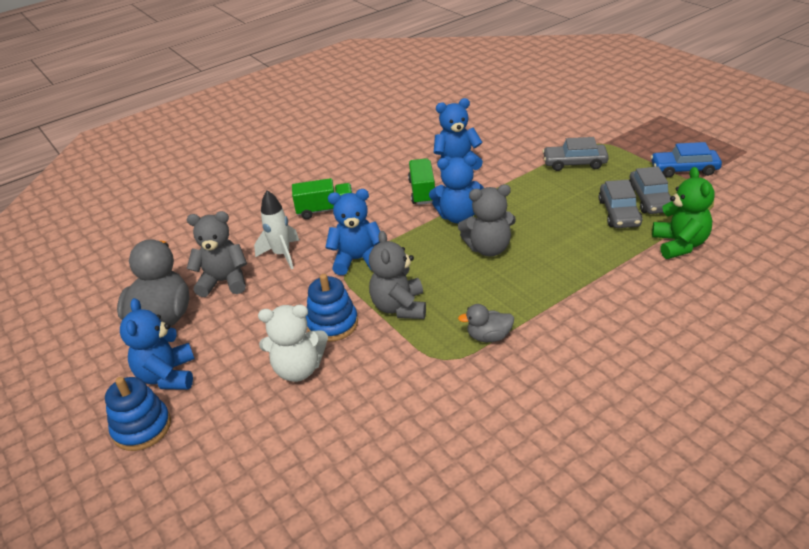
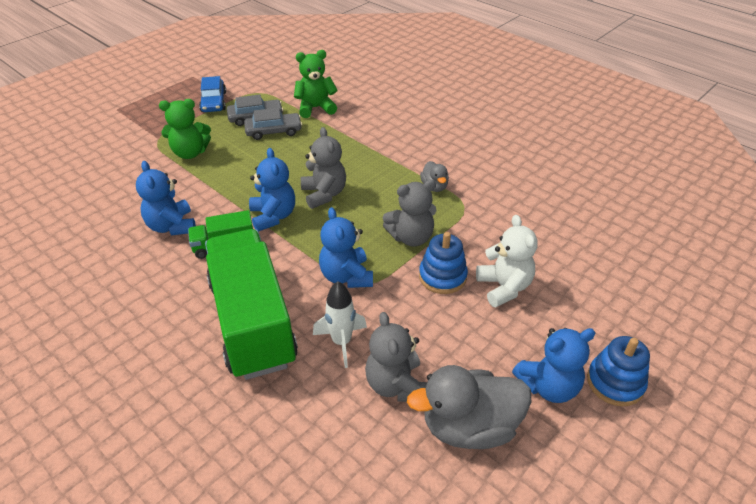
camera: 105 degrees left, 5 degrees up
green truck [292,178,352,219] -> green truck [205,229,298,380], size x2.18
grey car [542,137,609,171] -> green teddy bear [159,99,211,159]

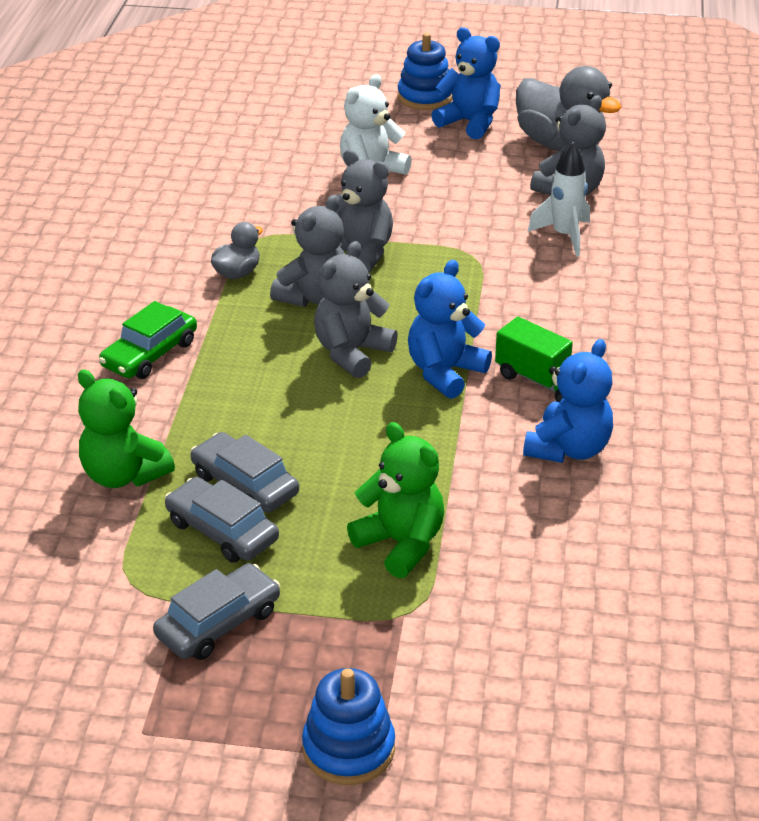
camera: 125 degrees left, 5 degrees down
blue car [199,76,226,112] -> grey car [153,563,280,660]
green truck [205,229,298,380] -> none
blue teddy bear [319,207,373,288] -> none
blue stacking toy [419,232,468,294] -> blue stacking toy moved to [302,668,395,785]
none -> green car [99,301,197,379]
none -> grey teddy bear [270,195,345,307]

